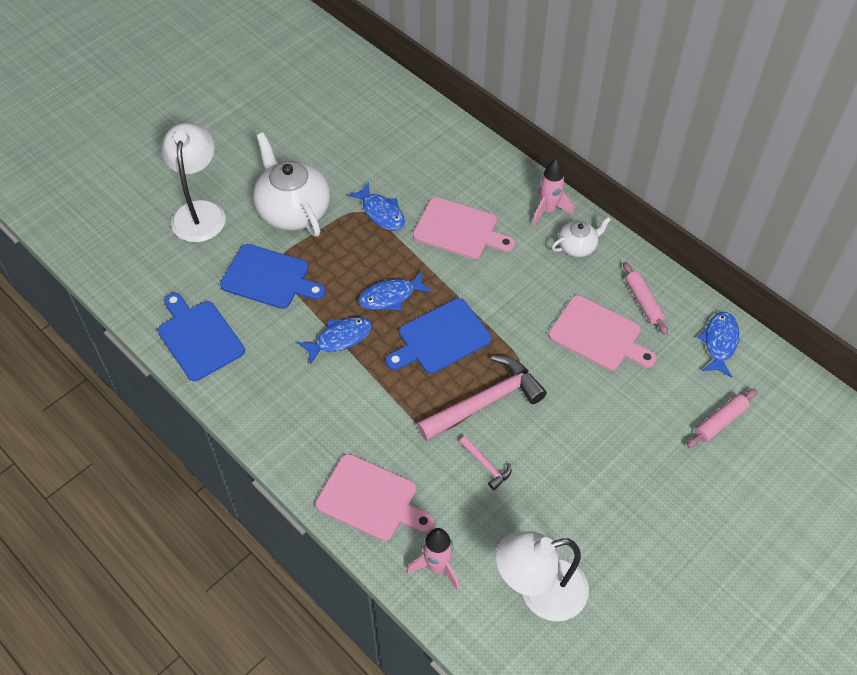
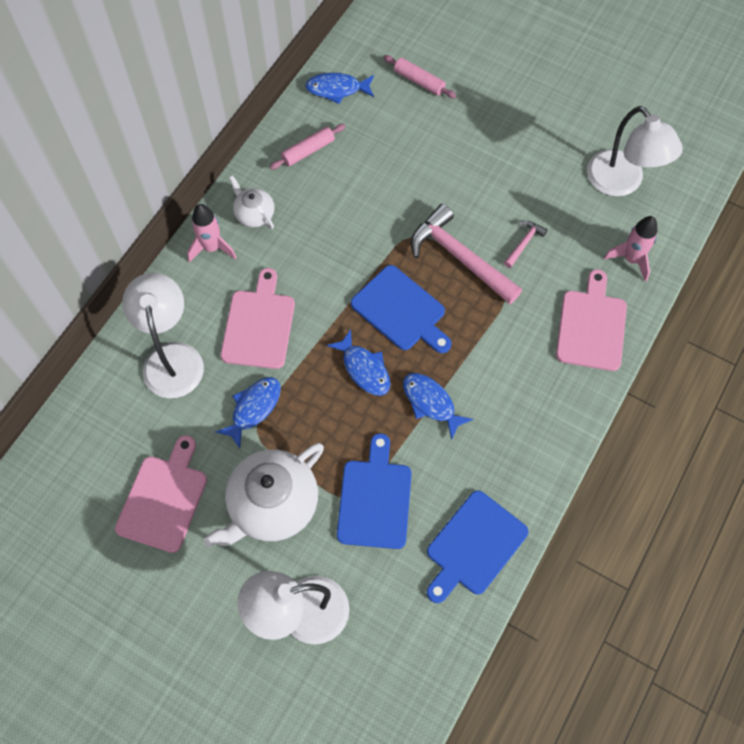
camera: 105 degrees left, 10 degrees up
pink cutting board [548,295,657,371] -> pink cutting board moved to [115,435,207,553]
none -> white lamp [122,273,204,398]

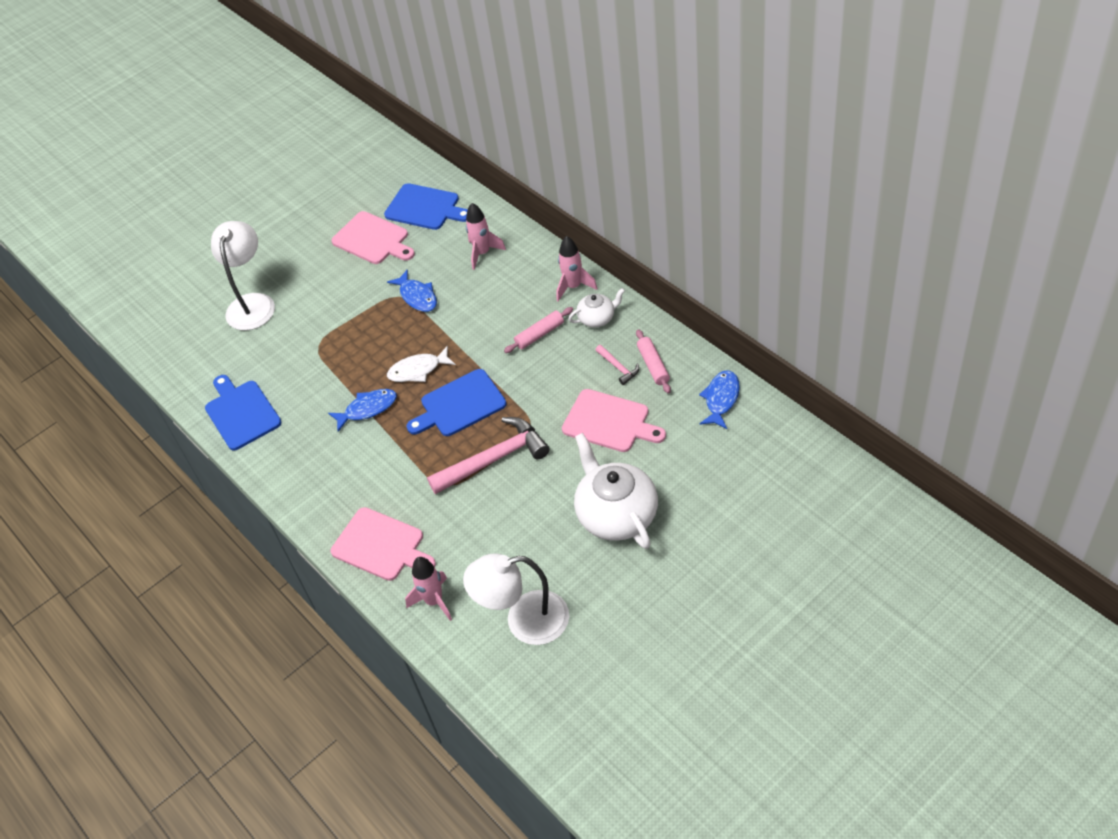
camera: 115 degrees right, 15 degrees down
white lamp [122,273,204,398] -> pink rocket [466,203,506,270]
white teapot [204,443,324,547] -> white teapot moved to [574,433,658,549]
pink cutting board [220,268,295,369] -> pink cutting board moved to [562,389,666,452]
blue fish [327,329,390,396] -> white fish [387,346,456,382]
blue cutting board [337,433,412,549] -> blue cutting board moved to [384,183,468,230]
pink rolling pin [383,55,457,98] -> pink rolling pin moved to [504,307,573,353]
pink hammer [504,221,548,268] -> pink hammer moved to [596,345,639,385]

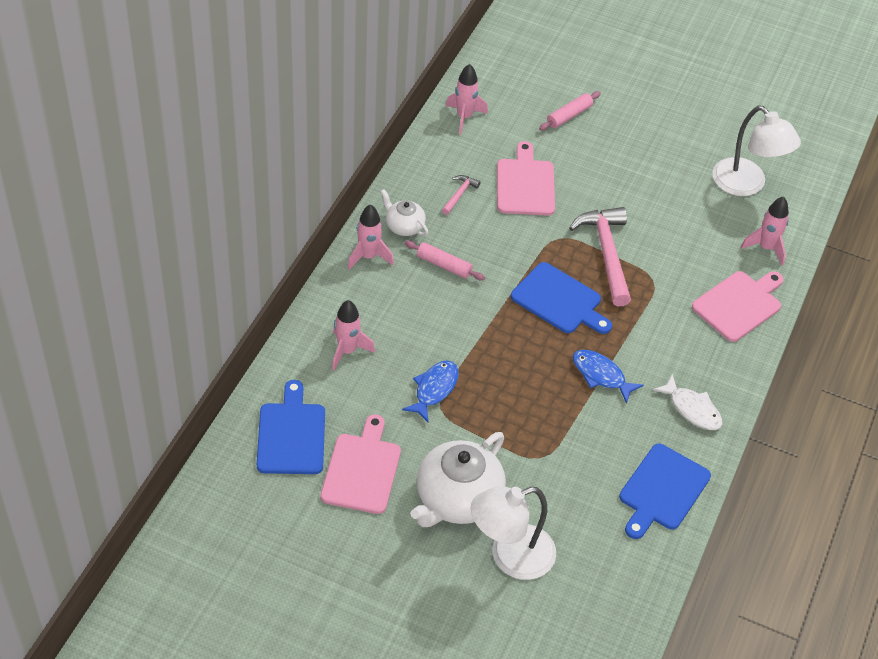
camera: 125 degrees left, 0 degrees up
pink cutting board [331,507,436,581] -> pink cutting board turned 45 degrees clockwise [692,271,784,342]
white fish [387,346,456,382] -> white fish moved to [653,374,723,430]
pink hammer [427,417,550,494] -> pink hammer turned 45 degrees clockwise [569,207,631,306]
white teapot [574,433,658,549] -> white teapot moved to [411,432,506,527]
pink rolling pin [636,329,671,393] -> pink rolling pin moved to [539,91,601,130]
blue fish [699,370,740,429] -> pink rocket [446,64,488,135]

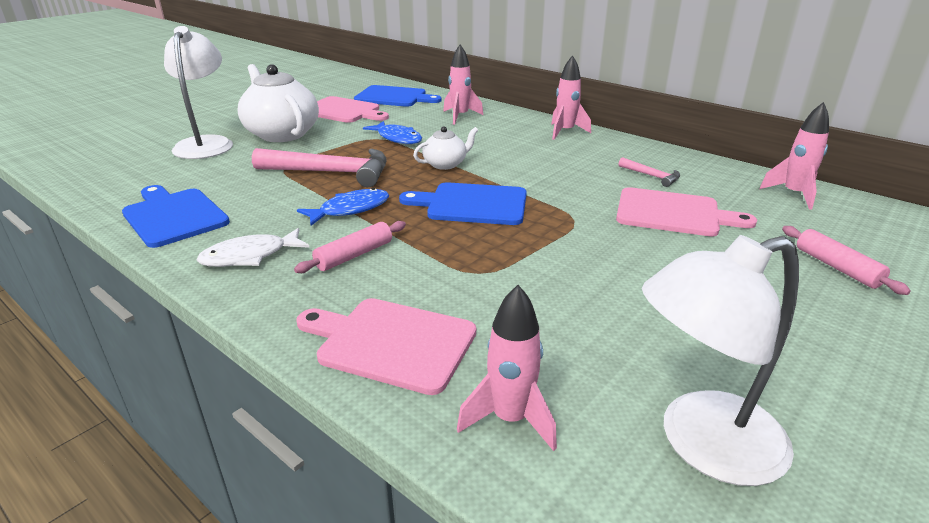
camera: 110 degrees right, 20 degrees down
white teapot [380,189,429,236] -> white teapot moved to [413,126,478,170]
pink rolling pin [405,240,485,280] -> pink rolling pin moved to [294,221,406,273]
blue cutting board [511,262,612,334] -> blue cutting board turned 45 degrees clockwise [399,182,527,225]
pink hammer [569,207,631,306] -> pink hammer moved to [252,148,387,187]
pink cutting board [692,271,784,342] -> pink cutting board turned 135 degrees clockwise [297,298,476,395]

